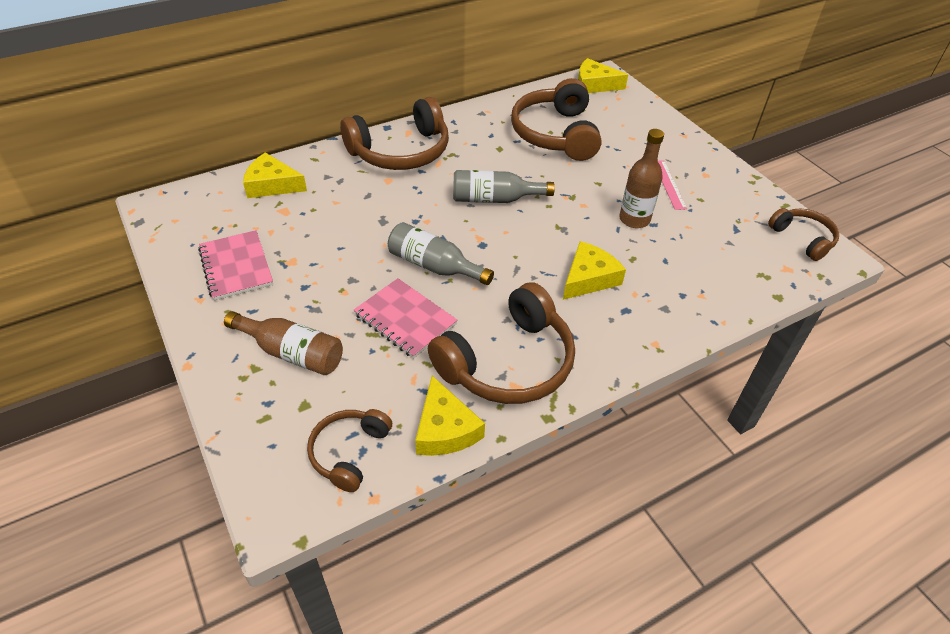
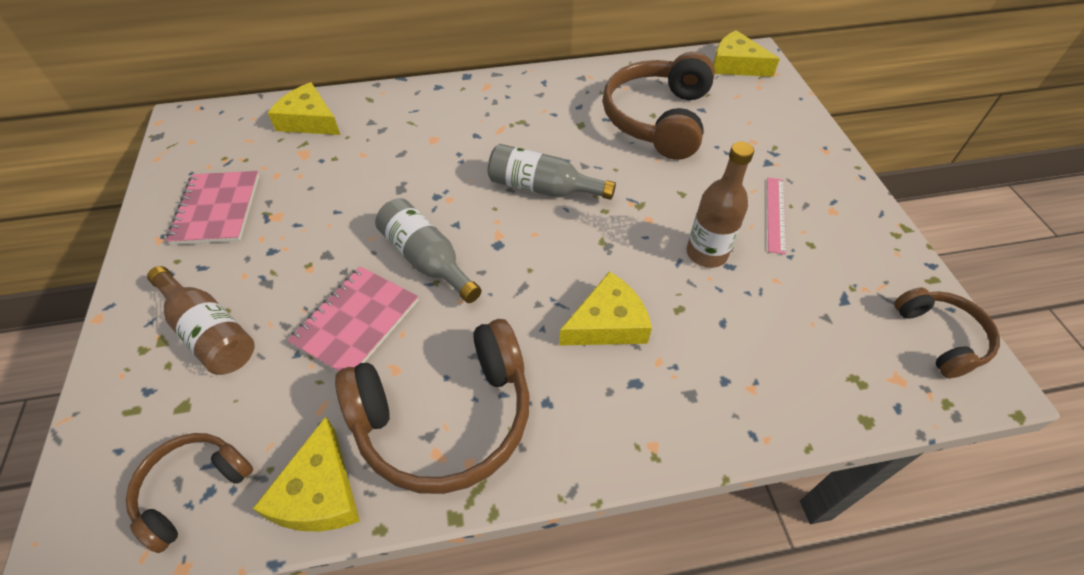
camera: 20 degrees right, 5 degrees up
brown headphones [340,97,449,170] -> none
pink notebook [354,278,458,358] -> pink notebook turned 60 degrees clockwise [287,266,419,372]

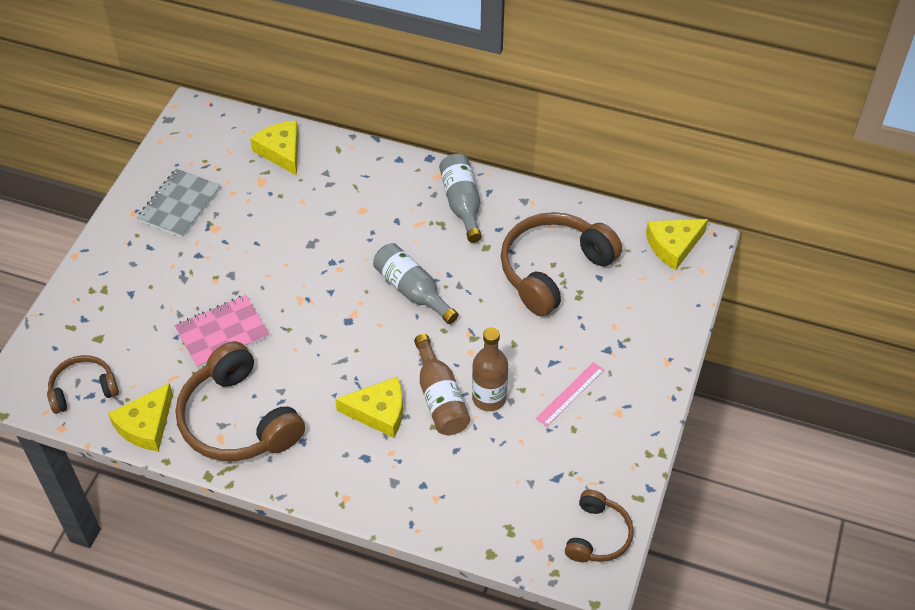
camera: 30 degrees right, 0 degrees up
brown bottle [147,266,255,375] -> brown bottle moved to [414,334,470,435]
pink notebook [166,171,259,245] -> grey notebook [137,169,221,238]
brown headphones [335,319,530,494] -> brown headphones turned 45 degrees clockwise [176,341,305,461]
grey bottle [375,198,481,303] -> grey bottle moved to [439,154,482,243]
yellow cheese [713,30,780,77] -> yellow cheese turned 90 degrees counterclockwise [646,219,708,270]

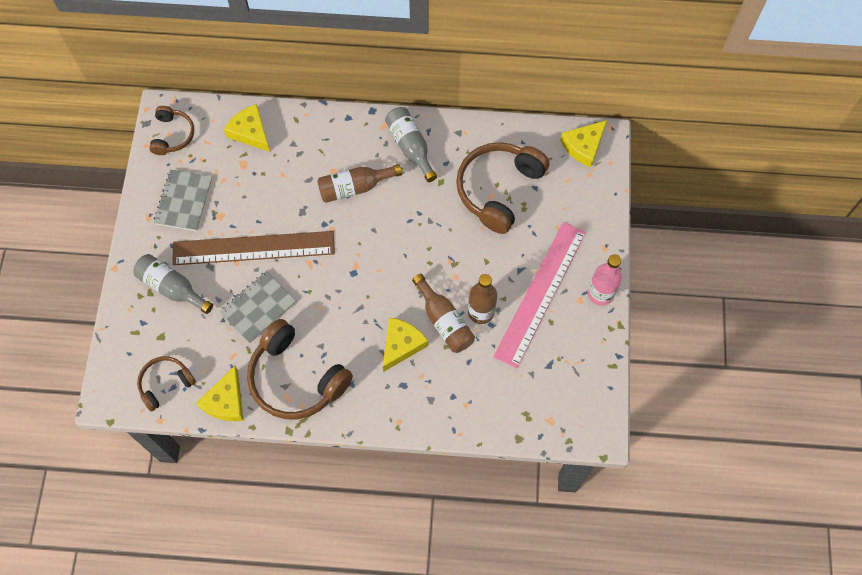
camera: 15 degrees left, 15 degrees up
pink notebook [175,295,269,368] -> grey notebook [219,271,297,343]
yellow cheese [335,377,403,438] -> yellow cheese turned 45 degrees counterclockwise [383,317,428,372]
grey bottle [373,243,458,324] -> grey bottle moved to [133,254,213,314]
pink ruler [536,362,604,427] -> pink ruler [493,222,586,369], size x2.33
brown headphones [565,489,634,562] -> brown headphones moved to [149,106,194,155]
none -> brown ruler [172,231,335,265]
none -> brown bottle [317,164,402,203]
none -> pink bottle [588,254,622,306]

